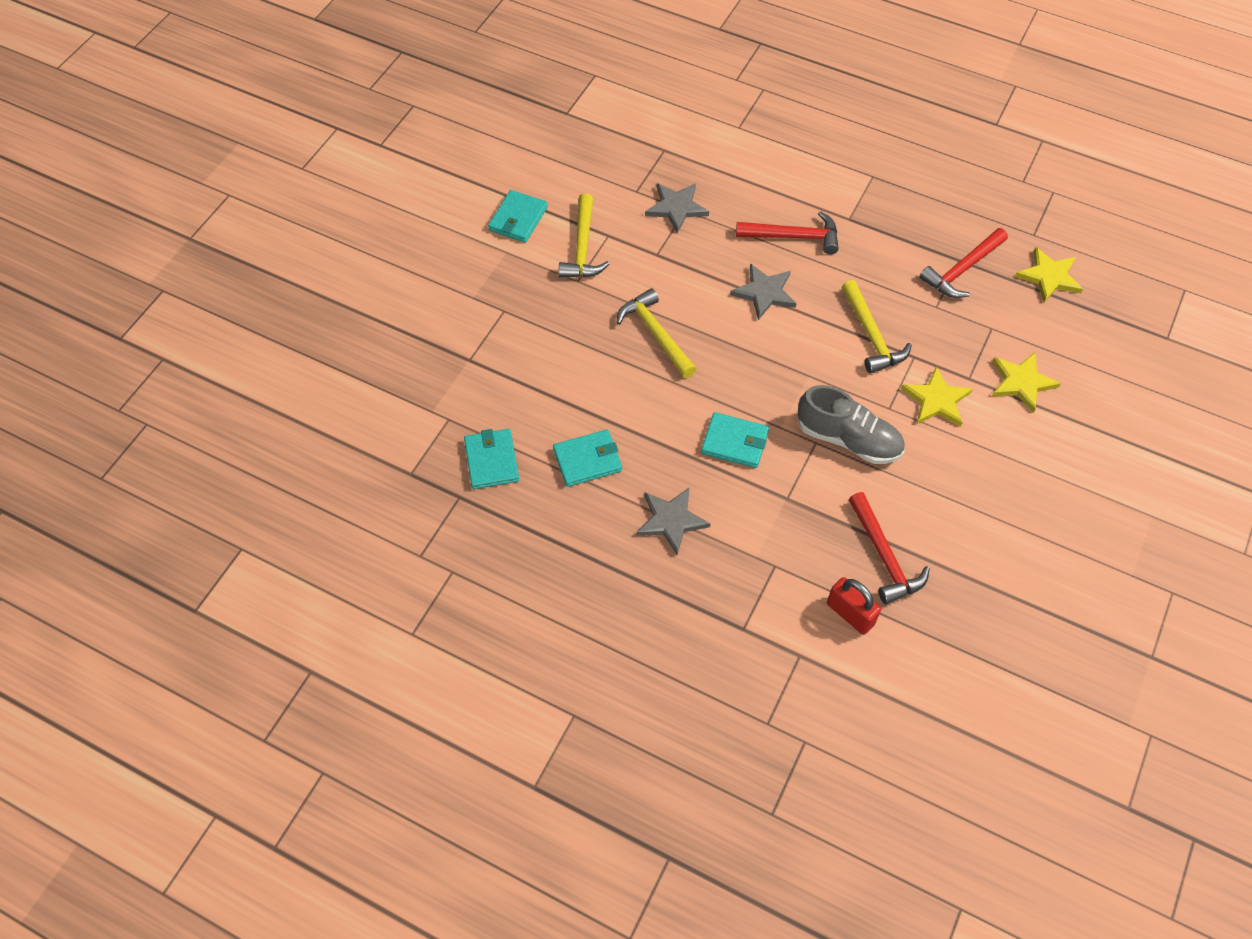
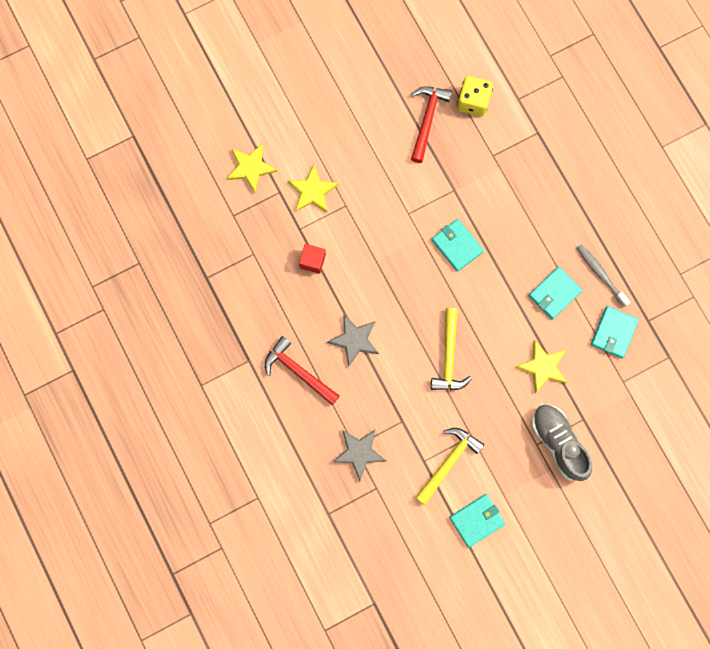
camera: 145 degrees left, 20 degrees up
turquoise wallet [553,430,622,487] -> turquoise wallet turned 60 degrees counterclockwise [528,267,583,320]
grey star [636,487,710,555] -> none
grey shoe [798,385,905,464] -> grey shoe moved to [532,404,592,481]
red padlock [827,577,881,635] -> yellow dice [457,76,493,117]
yellow hammer [842,280,912,374] -> red cube [299,244,326,274]
red hammer [919,228,1008,298] -> none
yellow star [1015,247,1083,303] -> yellow star moved to [516,340,567,393]
none -> grey toothbrush [577,244,631,307]

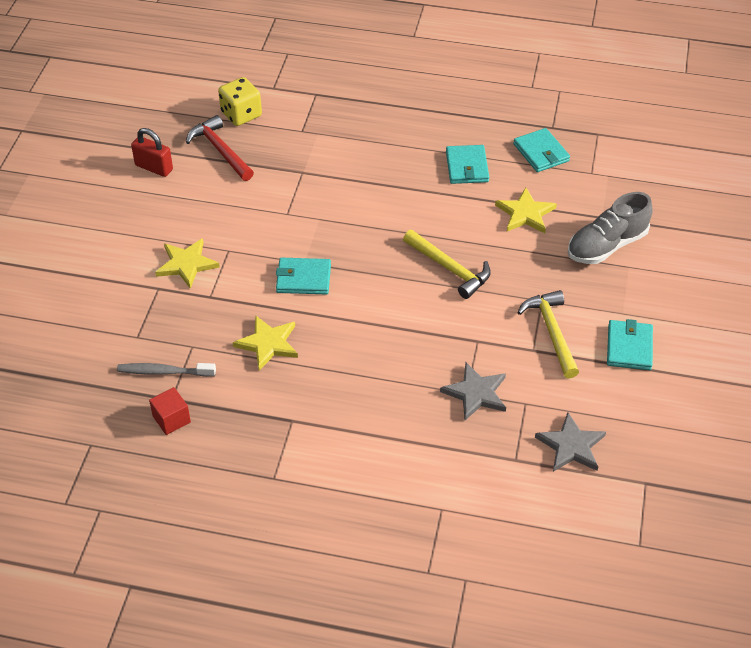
camera: 50 degrees left, 30 degrees down
yellow star [226,143,278,193] -> yellow star moved to [233,315,298,371]
red hammer [265,336,340,405] -> none
red cube [299,244,326,274] -> red cube moved to [149,387,191,435]
grey star [327,315,379,367] -> grey star moved to [535,412,606,472]
turquoise wallet [432,219,484,272] -> turquoise wallet moved to [276,258,331,295]
grey shoe [532,404,592,481] -> grey shoe turned 45 degrees counterclockwise [568,192,653,264]
grey toothbrush [577,244,631,307] -> grey toothbrush moved to [117,363,216,377]
none -> red padlock [131,128,173,177]

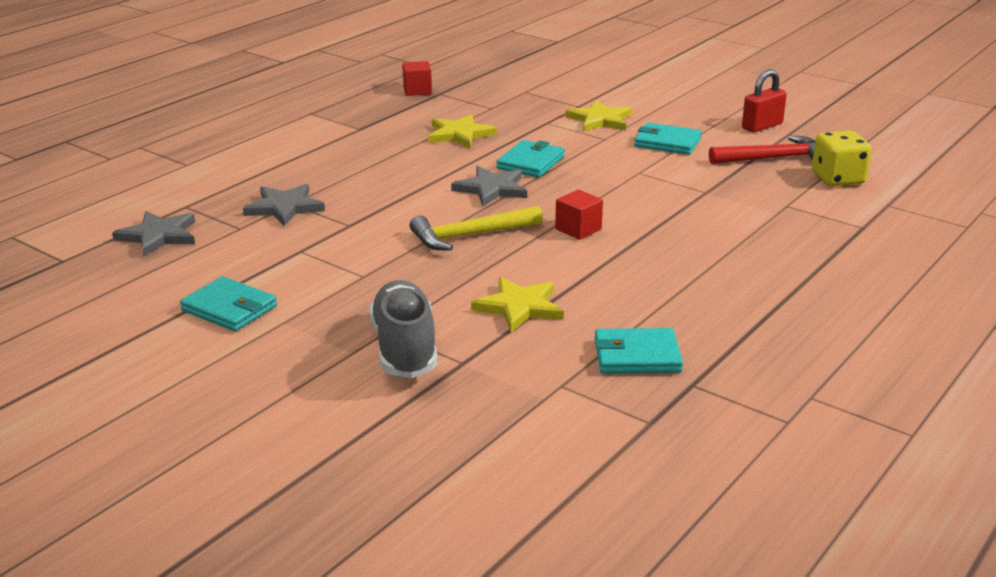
camera: 115 degrees right, 20 degrees down
grey toothbrush [117,363,216,377] -> none
turquoise wallet [446,145,489,184] -> turquoise wallet moved to [634,122,702,155]
yellow hammer [517,290,579,379] -> none
none -> grey star [451,166,527,206]
none -> red cube [555,190,603,240]

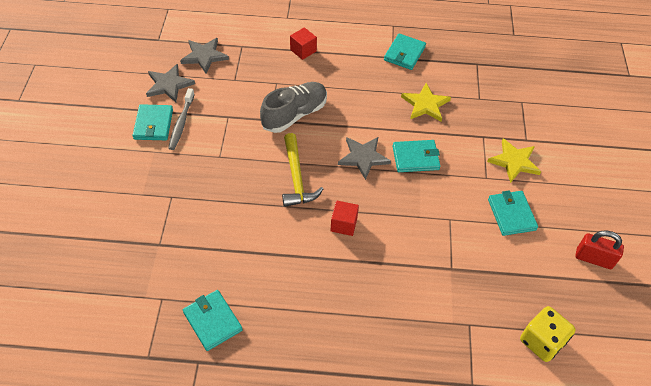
camera: 55 degrees right, 25 degrees up
grey star [243,184,325,226] -> grey star moved to [146,64,195,102]
grey shoe [369,280,437,378] -> grey shoe moved to [260,82,327,133]
red cube [402,61,432,96] -> red cube moved to [290,27,317,60]
yellow hammer [410,206,543,251] -> yellow hammer turned 135 degrees counterclockwise [282,133,323,207]
yellow star [471,277,564,332] -> none
red hammer [709,135,815,164] -> none
none -> grey toothbrush [168,88,195,150]
none -> turquoise wallet [384,33,426,70]

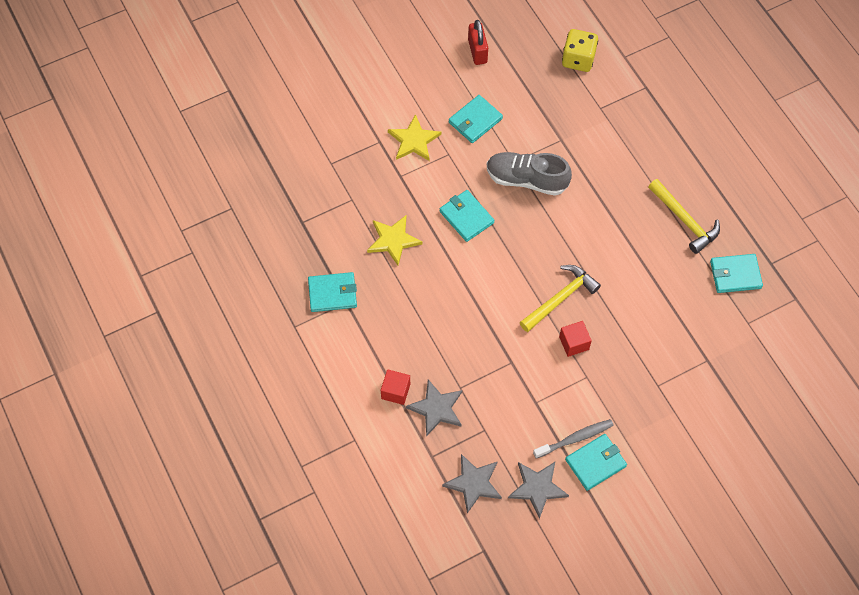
camera: 120 degrees left, 10 degrees up
turquoise wallet [183,290,243,351] -> turquoise wallet turned 60 degrees clockwise [710,254,763,293]
grey shoe [260,82,327,133] -> grey shoe moved to [487,152,572,196]
red cube [330,201,359,236] -> red cube moved to [559,321,592,357]
grey star [338,137,391,180] -> grey star moved to [406,380,462,436]
none -> yellow hammer [648,179,720,254]

